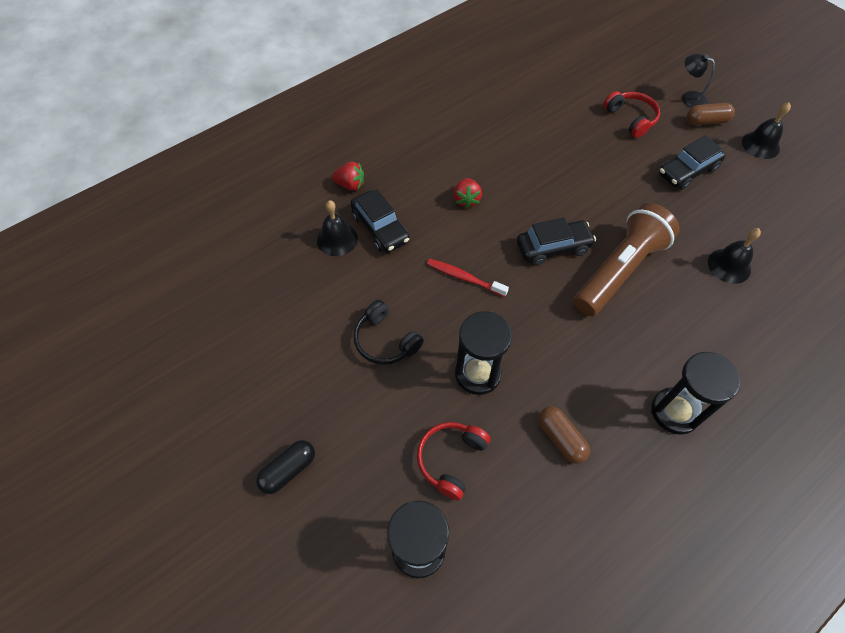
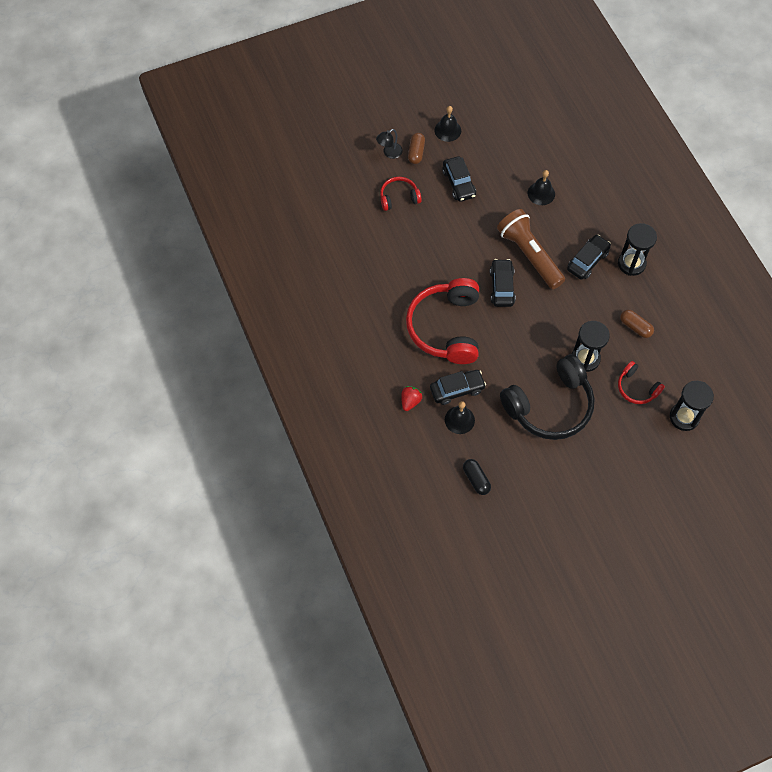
camera: 75 degrees left, 5 degrees up
black capsule [256,440,315,494] -> black capsule moved to [463,459,491,495]
black headphones [353,300,424,365] -> black headphones [500,354,594,440], size x2.01
red toothbrush [427,259,509,297] -> none
red strawberry [453,178,482,209] -> red headphones [406,278,479,364]
brown capsule [538,406,590,464] -> brown capsule turned 60 degrees clockwise [620,309,654,338]
none -> black car [567,234,611,280]

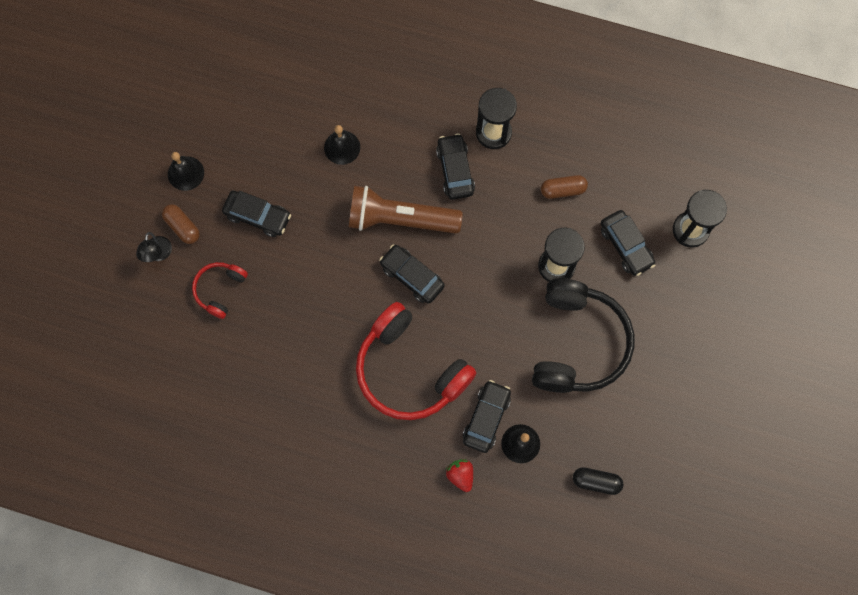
camera: 50 degrees left, 10 degrees up
red headphones [618,361,665,404] -> black car [601,210,655,276]

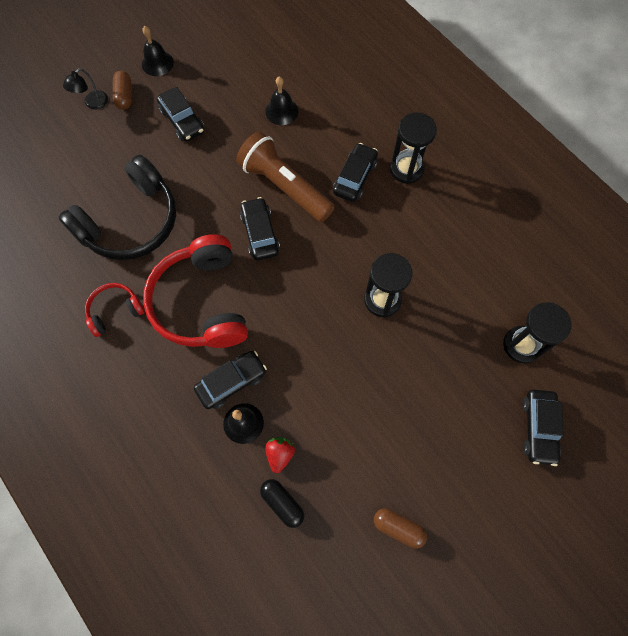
camera: 35 degrees right, 5 degrees down
red headphones [192,262,248,319] -> red headphones moved to [85,283,145,337]
red strawberry [446,459,473,492] -> red strawberry moved to [265,437,295,473]
black headphones [532,279,634,393] -> black headphones moved to [59,155,176,260]
brown capsule [541,175,588,199] -> brown capsule moved to [374,509,427,549]
black car [601,210,655,276] -> black car moved to [522,390,563,466]

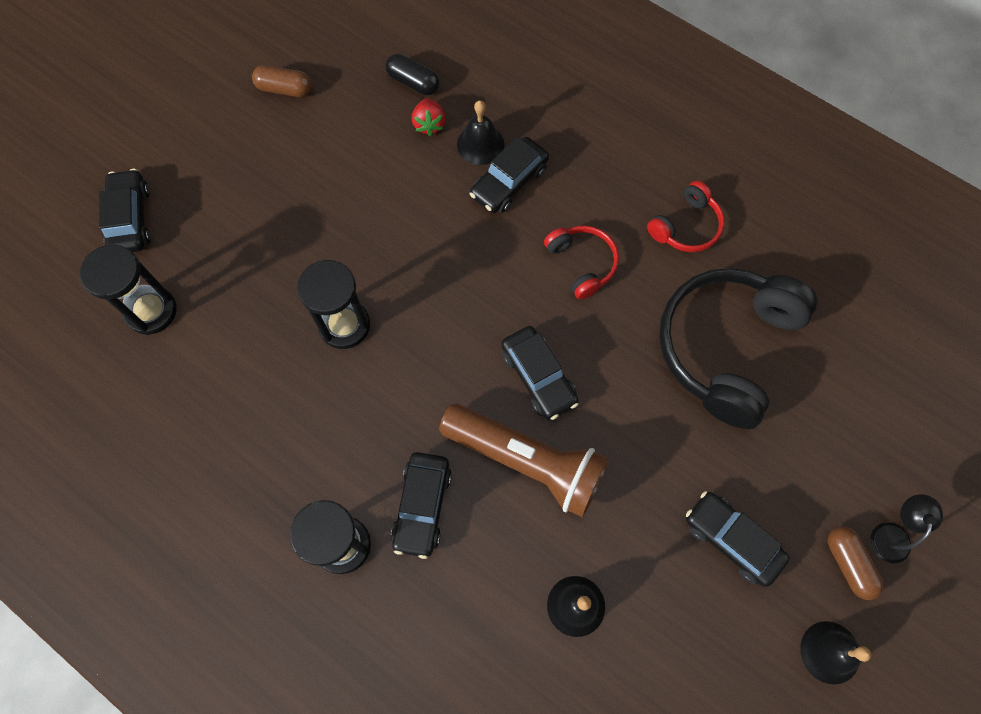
camera: 165 degrees right, 0 degrees up
red headphones [143,234,248,348] -> red headphones [544,226,619,300], size x0.50

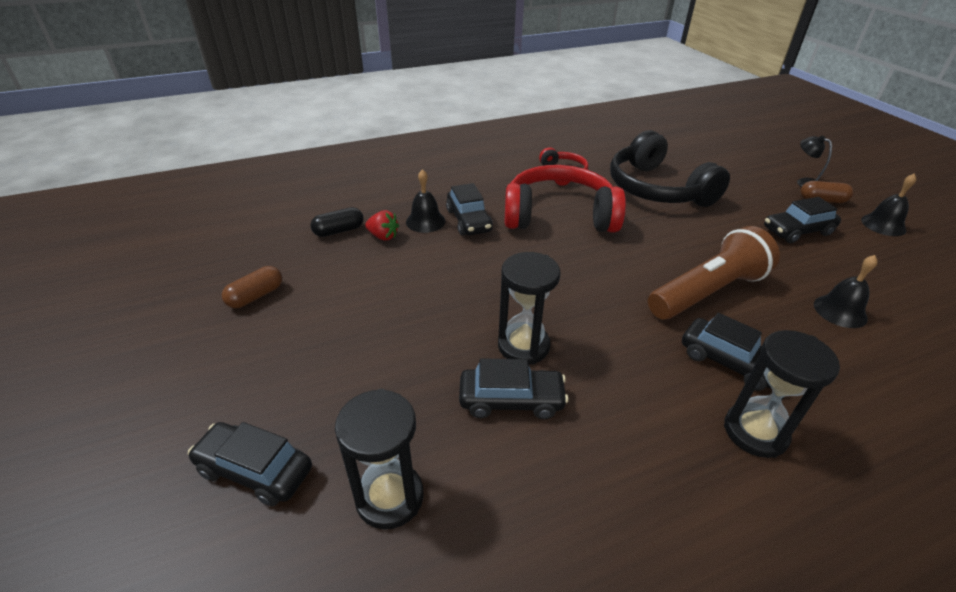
camera: 60 degrees left, 30 degrees down
black car [501,326,579,420] -> black car moved to [459,358,568,419]
red headphones [544,226,619,300] -> red headphones [505,165,626,233], size x2.01

